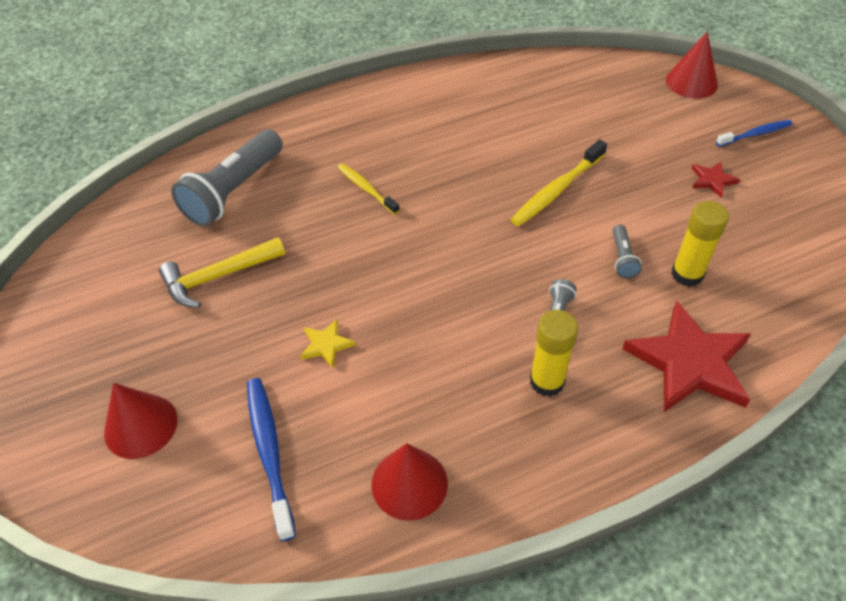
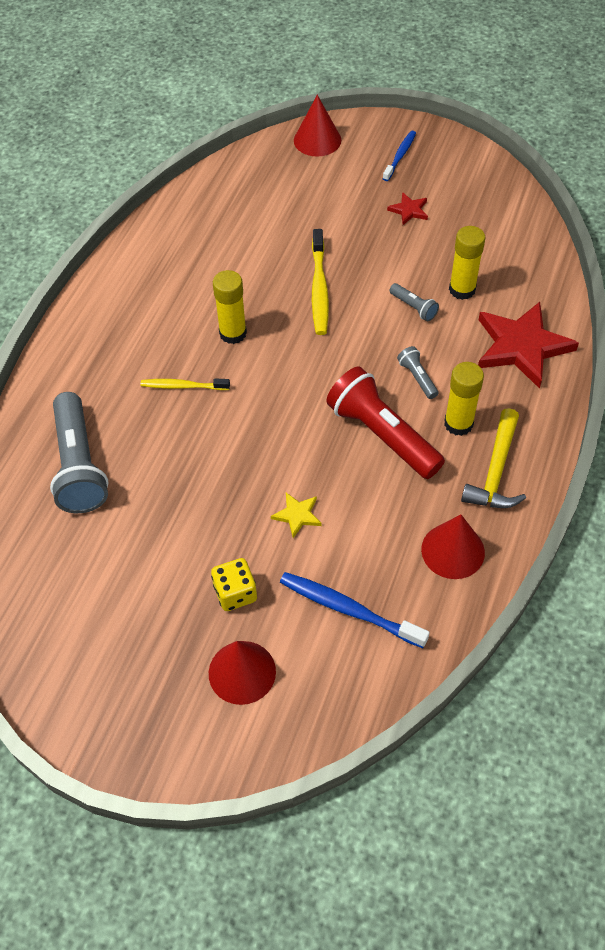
camera: 45 degrees left, 5 degrees up
yellow hammer [159,237,285,308] -> yellow hammer moved to [461,408,526,508]
none -> yellow dice [211,558,257,611]
none -> yellow glue stick [213,270,247,344]
none -> red flashlight [326,366,445,479]

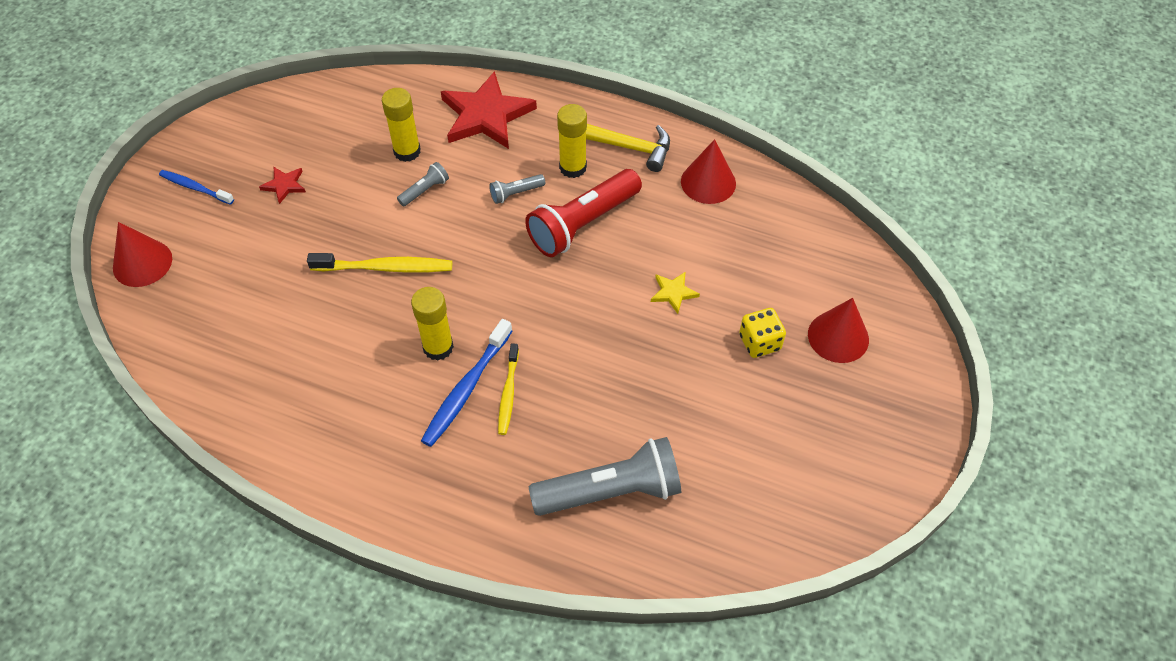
camera: 90 degrees left, 0 degrees up
blue toothbrush [280,572,430,648] -> blue toothbrush moved to [421,319,512,447]

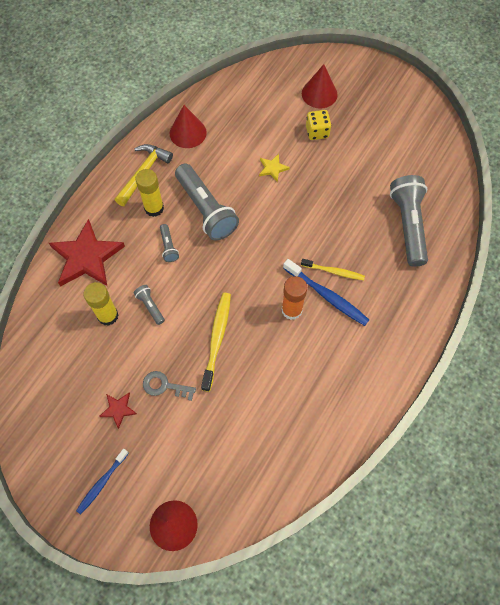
camera: 80 degrees left, 10 degrees up
yellow glue stick [411,287,454,361] -> orange glue stick [282,276,307,320]
red flashlight [525,169,642,257] -> grey flashlight [175,164,239,240]
none -> grey key [143,371,196,401]

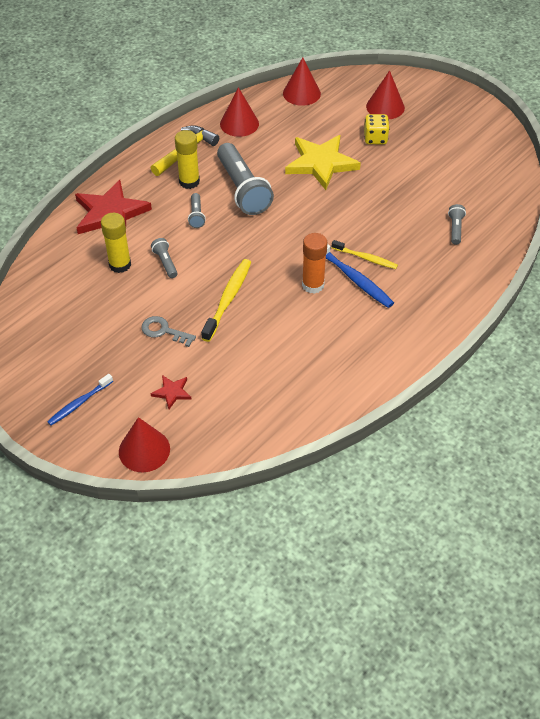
camera: 10 degrees right, 15 degrees down
red star [99,393,137,429] -> red star moved to [151,375,192,409]
yellow star [259,154,290,182] -> yellow star [285,135,361,190], size x2.22
grey flashlight [390,175,428,267] -> grey flashlight [448,204,466,245], size x0.45
none -> red cone [283,57,321,106]

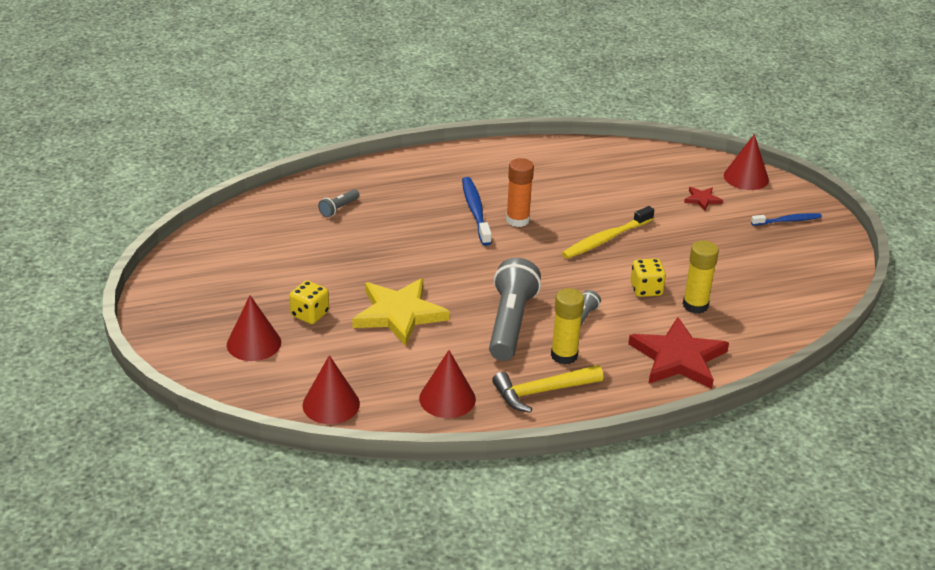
camera: 150 degrees left, 15 degrees down
grey key [141,316,196,347] -> none
grey flashlight [151,238,178,278] -> yellow dice [630,259,666,297]
yellow toothbrush [332,240,398,269] -> none

